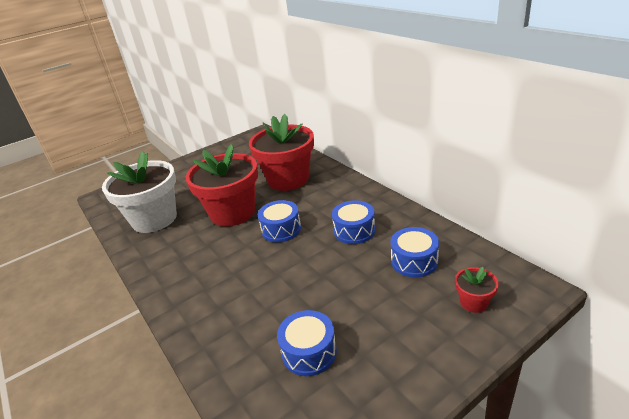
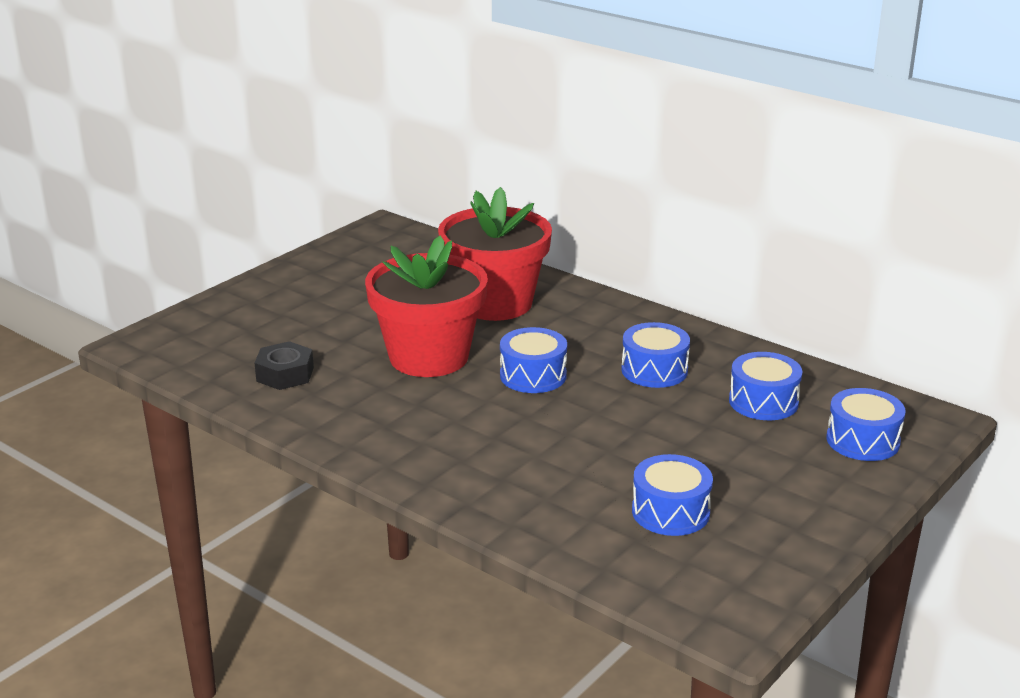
camera: 20 degrees left, 5 degrees down
white flower pot [102,151,177,233] -> black nut [255,341,314,390]
red flower pot [455,267,499,313] -> blue drum [827,388,906,461]

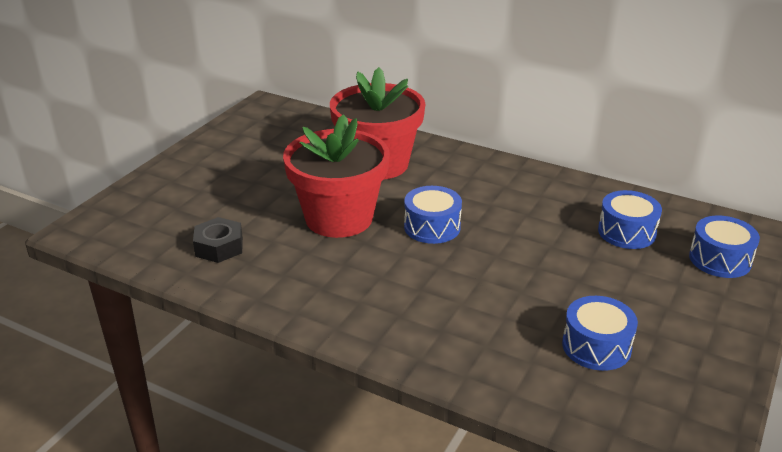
camera: 10 degrees left, 5 degrees up
blue drum [621,322,690,388] -> none

